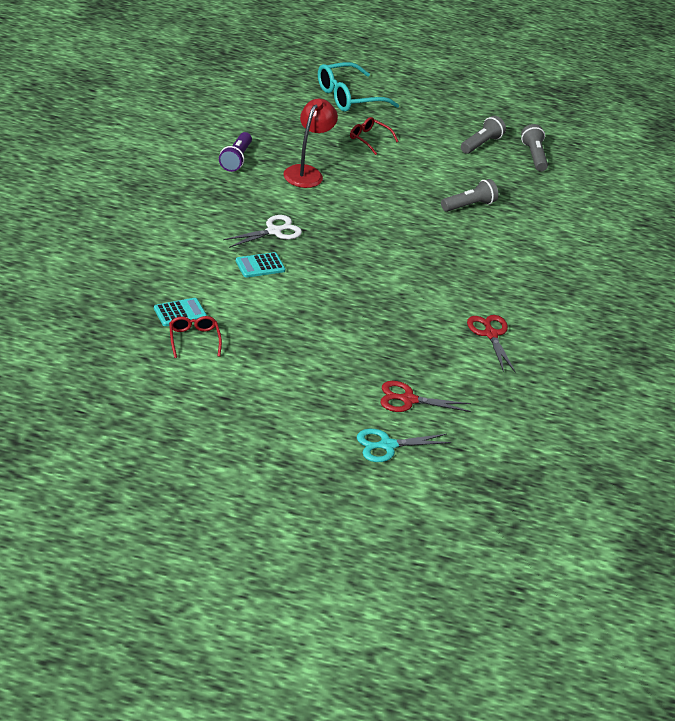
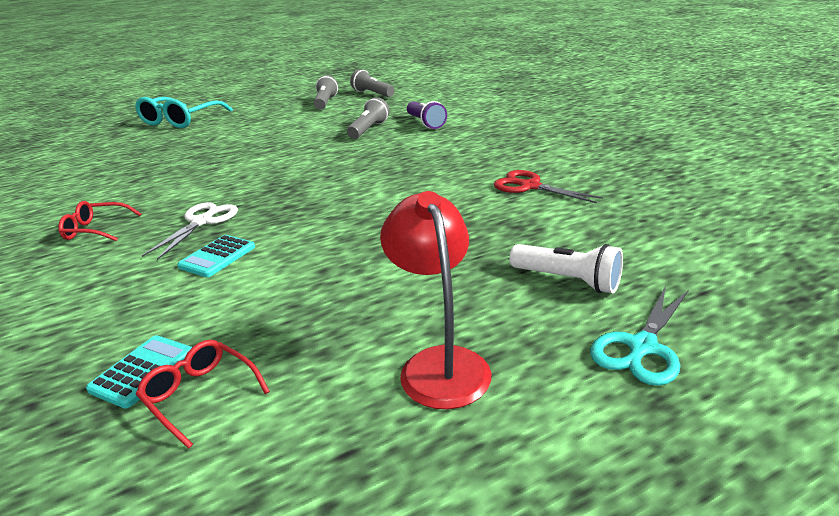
camera: 30 degrees left, 10 degrees down
purple flashlight [219,132,252,172] -> purple flashlight moved to [407,101,447,129]
red lamp [284,99,338,188] -> red lamp moved to [380,191,491,409]
red glasses [350,117,399,155] -> red glasses moved to [58,201,141,241]
red scissors [380,381,471,412] -> white flashlight [510,244,623,293]

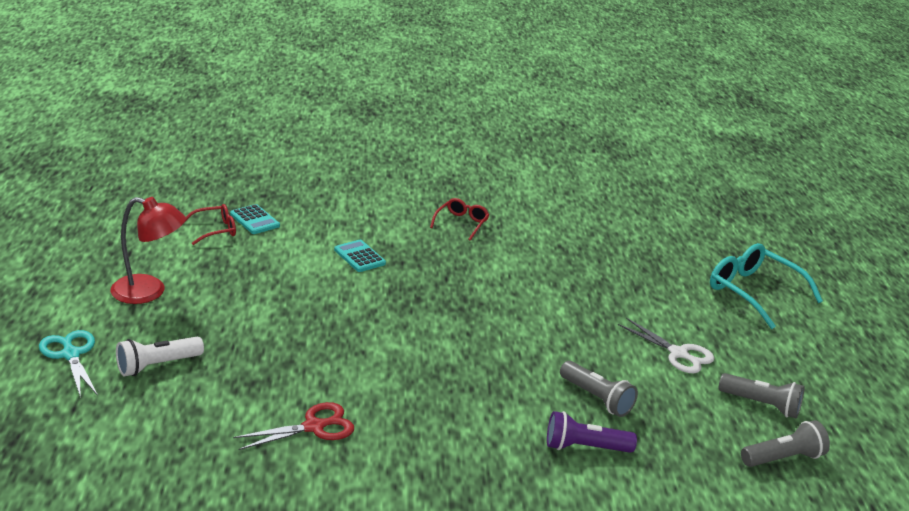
camera: 110 degrees right, 0 degrees up
white scissors [142,202,238,260] -> white scissors moved to [618,318,714,373]

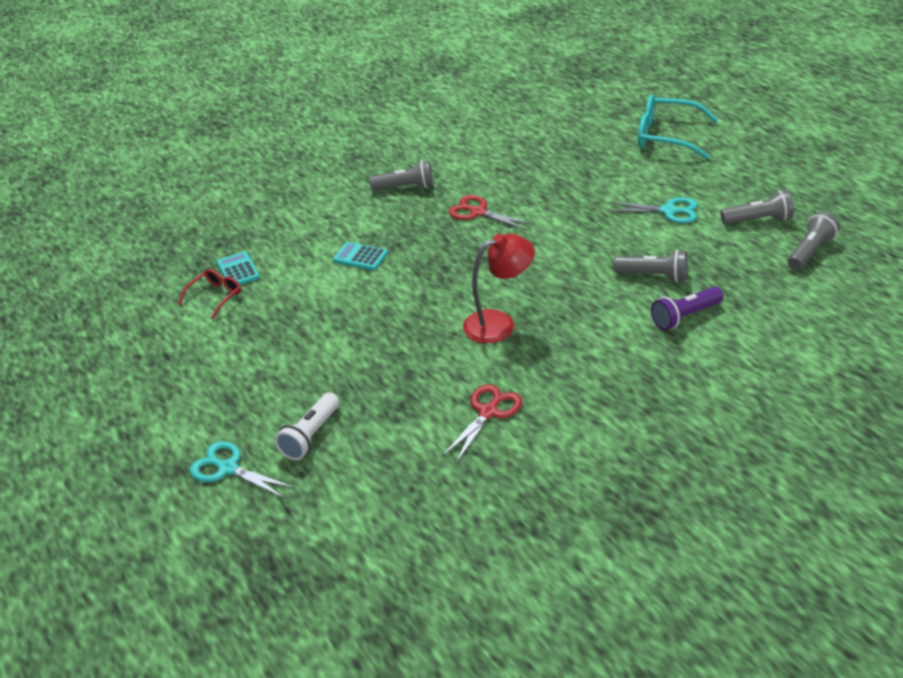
camera: 25 degrees left, 10 degrees up
red lamp [111,197,186,304] -> red lamp moved to [463,234,535,343]
turquoise calculator [230,204,280,234] -> turquoise calculator turned 135 degrees counterclockwise [217,251,260,285]
red glasses [430,198,489,240] -> grey flashlight [369,161,434,191]
white scissors [618,318,714,373] -> turquoise scissors [607,197,698,223]
none -> red scissors [449,195,533,230]

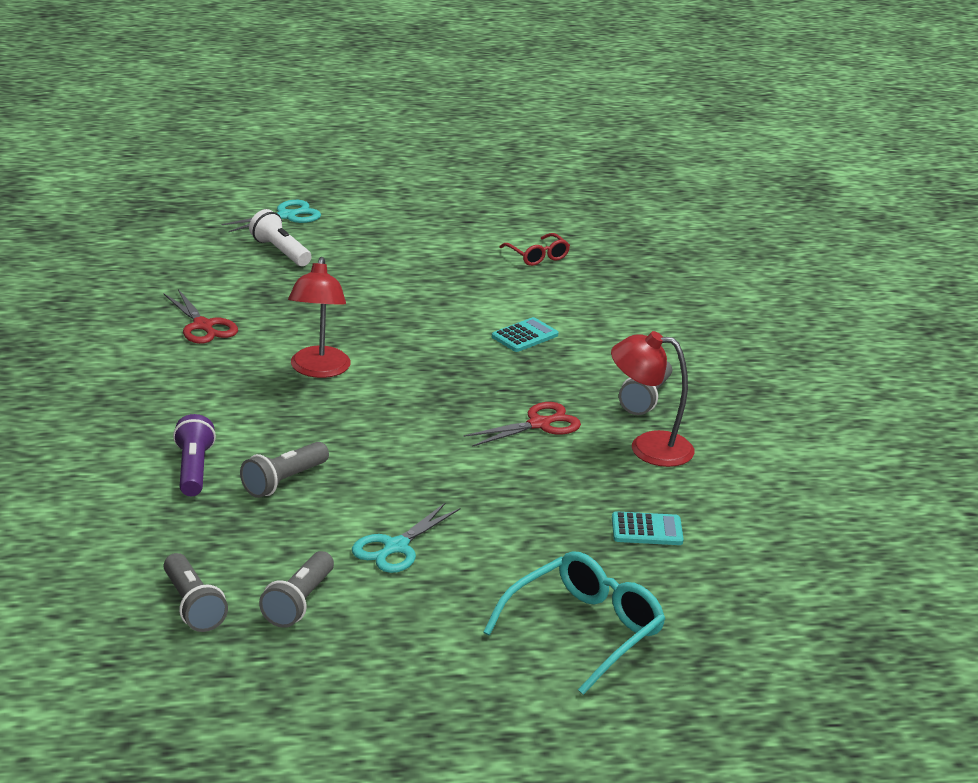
camera: 110 degrees right, 10 degrees down
turquoise calculator [217,251,260,285] -> turquoise calculator moved to [612,511,683,545]
none -> red lamp [611,331,695,467]

